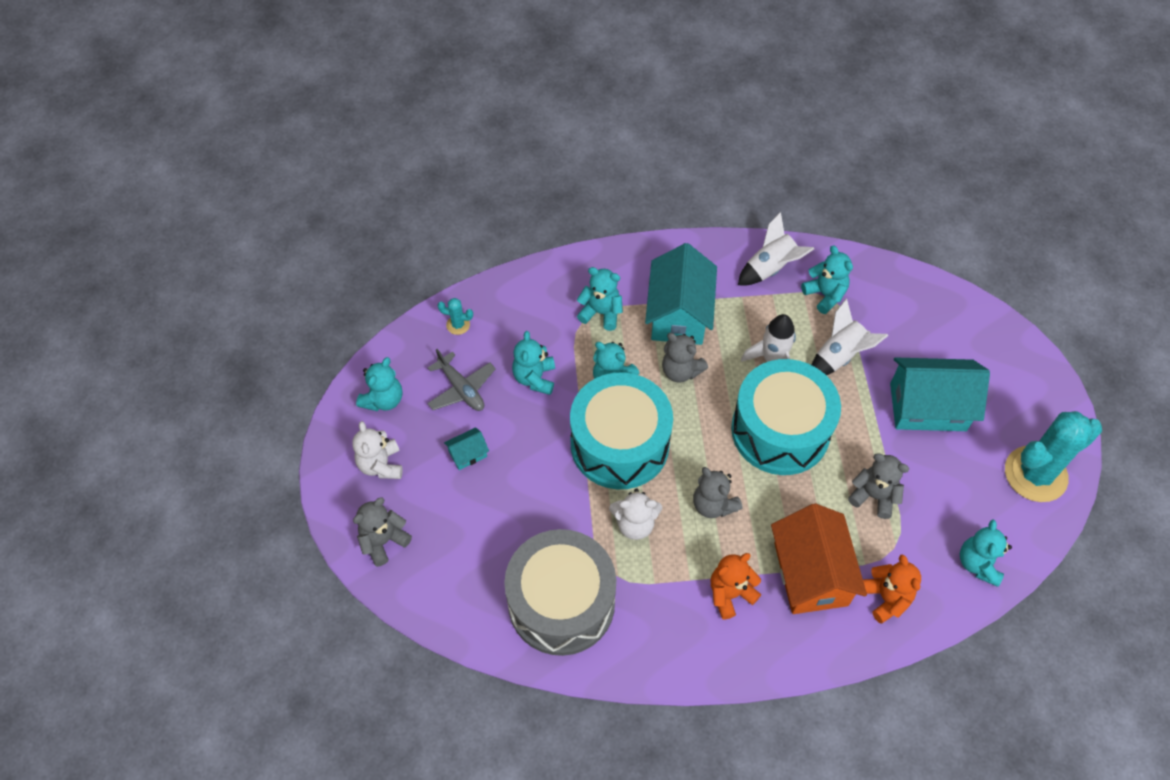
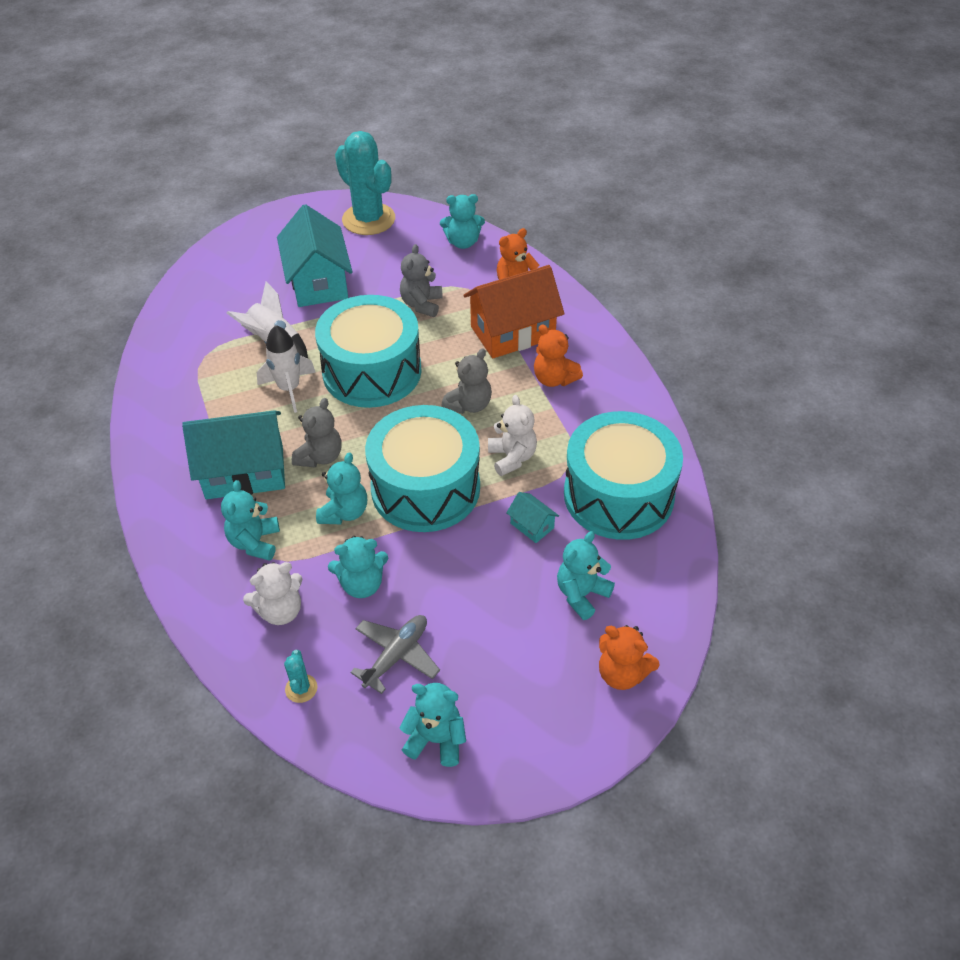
camera: 105 degrees left, 10 degrees down
white teddy bear [352,421,402,479] -> white teddy bear moved to [243,562,302,625]
grey teddy bear [353,497,412,567] -> orange teddy bear [599,625,659,690]
turquoise house [444,427,489,470] -> turquoise house moved to [506,492,559,543]
grey drum [504,529,616,656] -> turquoise drum [564,411,683,540]
white rocket [738,212,814,285] -> none
turquoise teddy bear [801,245,853,314] -> turquoise teddy bear moved to [557,531,615,620]

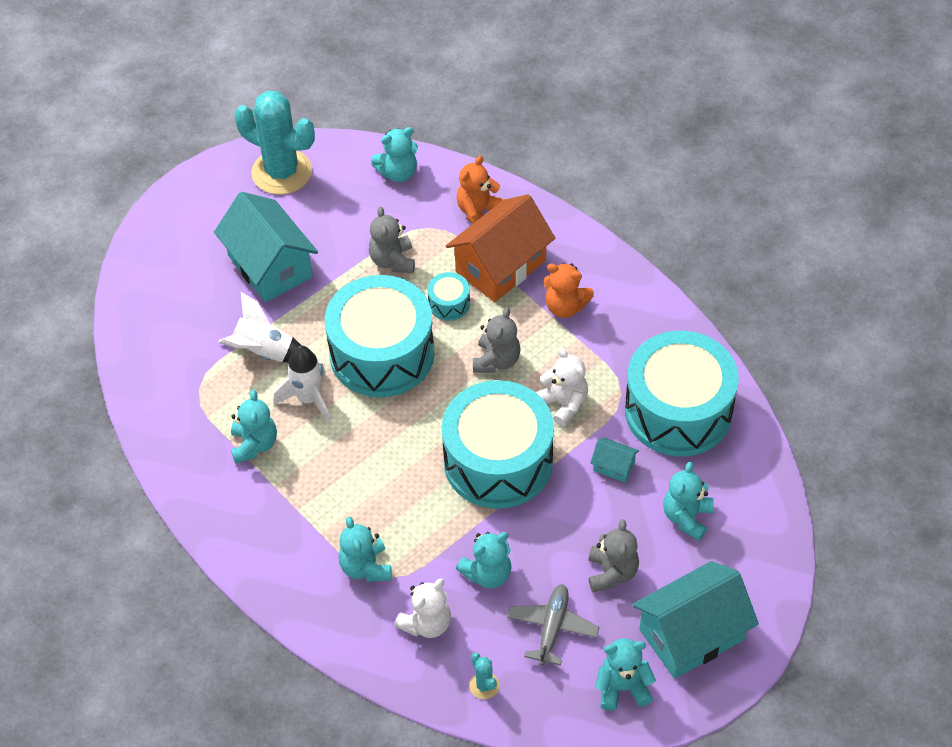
camera: 20 degrees left, 5 degrees up
turquoise house [182,410,285,499] -> turquoise house moved to [632,561,759,679]
grey teddy bear [292,398,342,467] -> grey teddy bear moved to [588,519,639,593]
turquoise teddy bear [316,453,367,524] -> turquoise teddy bear moved to [231,390,277,464]
orange teddy bear [599,625,659,690] -> none
none -> turquoise drum [428,272,470,321]

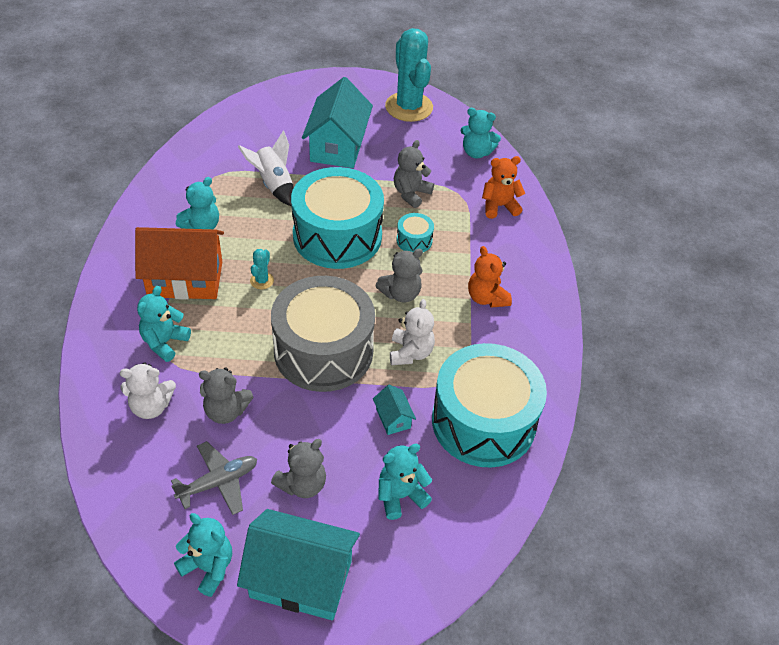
camera: 40 degrees right, 5 degrees down
white rocket [273,346,331,423] -> none
turquoise drum [442,380,554,509] -> grey drum [271,276,375,392]
orange house [446,194,555,302] -> orange house moved to [135,227,224,300]
turquoise teddy bear [456,532,511,589] -> grey teddy bear [199,368,253,424]
turquoise cactus [469,652,500,699] -> turquoise cactus moved to [250,249,274,289]

